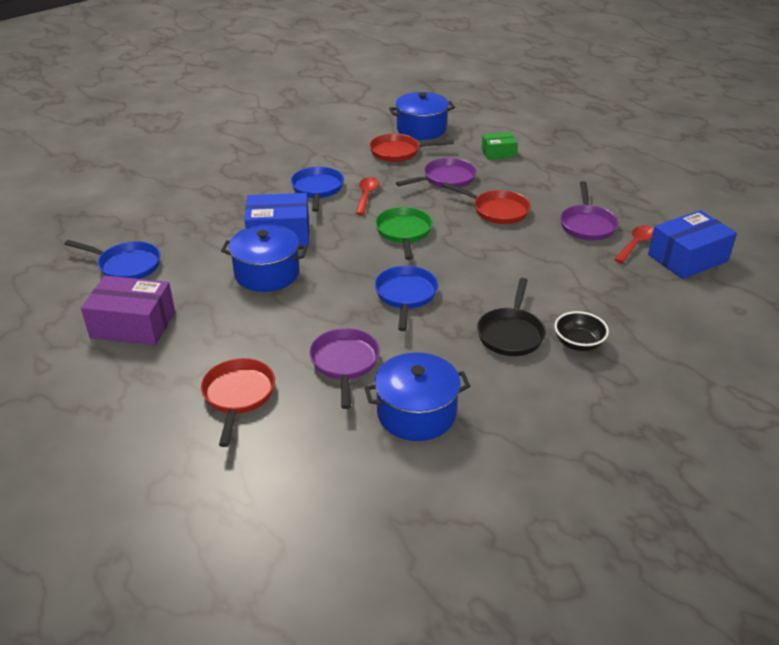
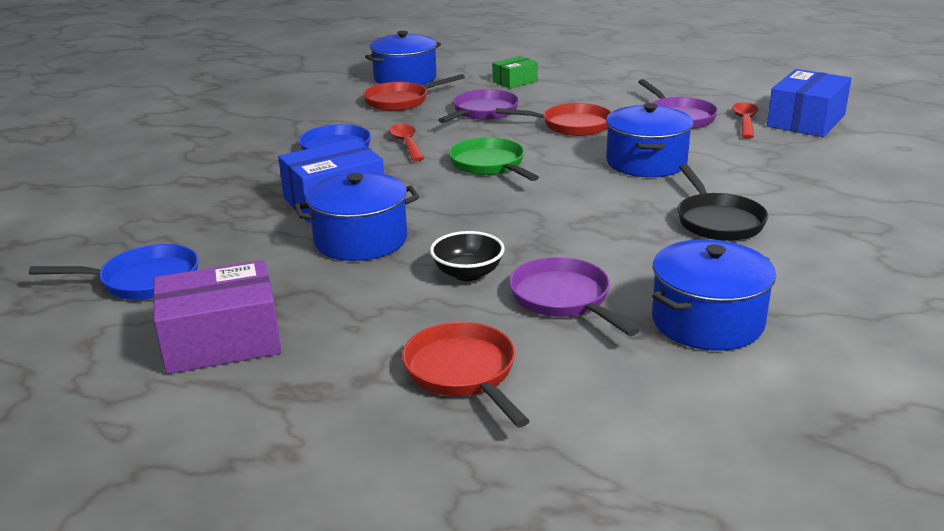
camera: 25 degrees left, 10 degrees down
blue pan [375,266,438,331] -> none
black bowl [554,311,609,351] -> black bowl moved to [430,231,505,281]
none -> blue pot [606,103,693,177]

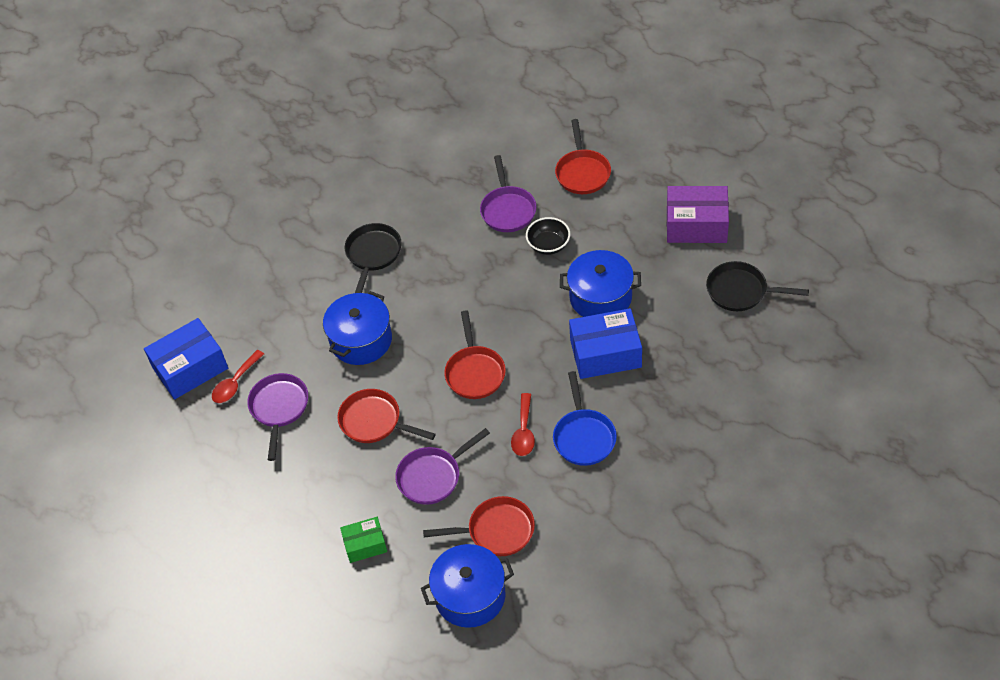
camera: 155 degrees left, 25 degrees up
blue pan [29,244,199,300] -> black pan [706,261,809,311]
green pan [449,137,539,181] -> red pan [444,310,506,399]
blue pot [652,239,776,351] -> none

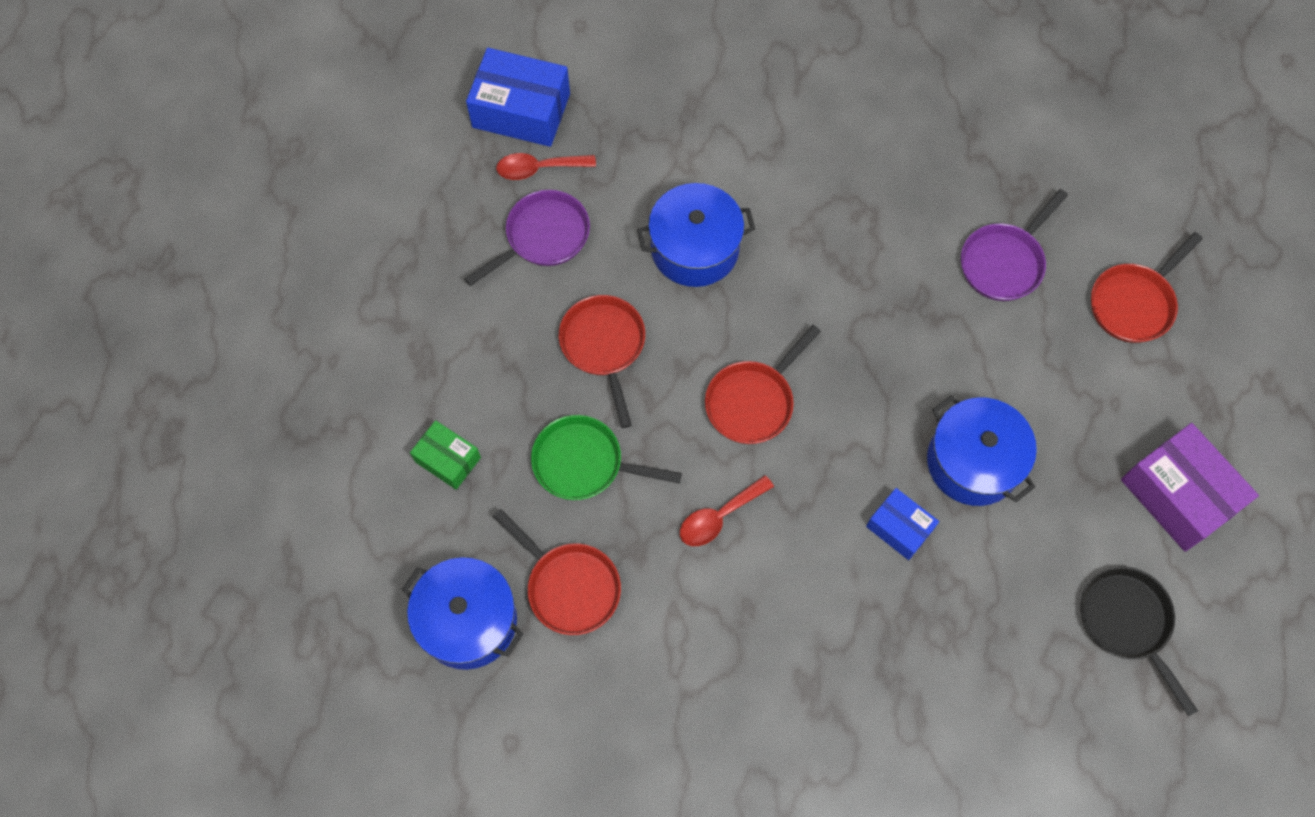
camera: 45 degrees right, 15 degrees up
black pan [345,223,402,293] -> none
purple pan [395,428,490,505] -> green pan [531,415,682,500]
black bowl [526,217,570,255] -> none
blue pan [553,371,617,466] -> none
blue box [569,308,642,379] -> blue box [866,488,939,560], size x0.57

